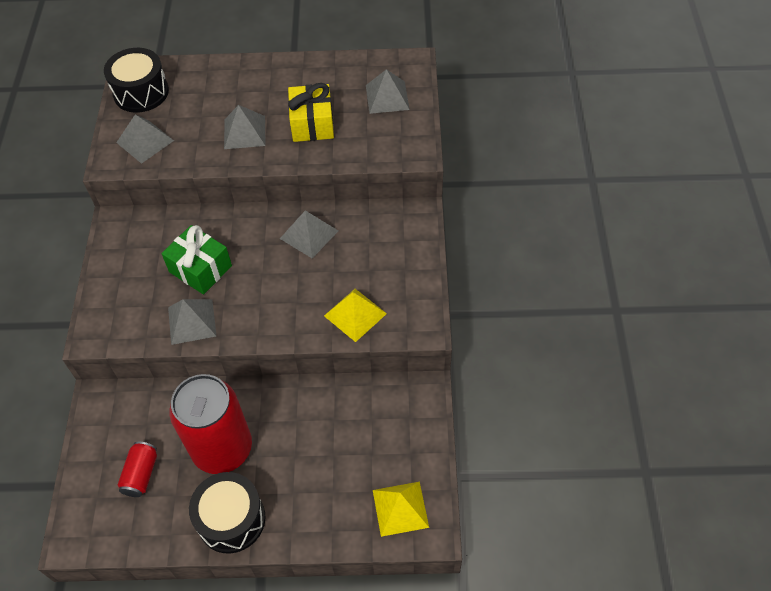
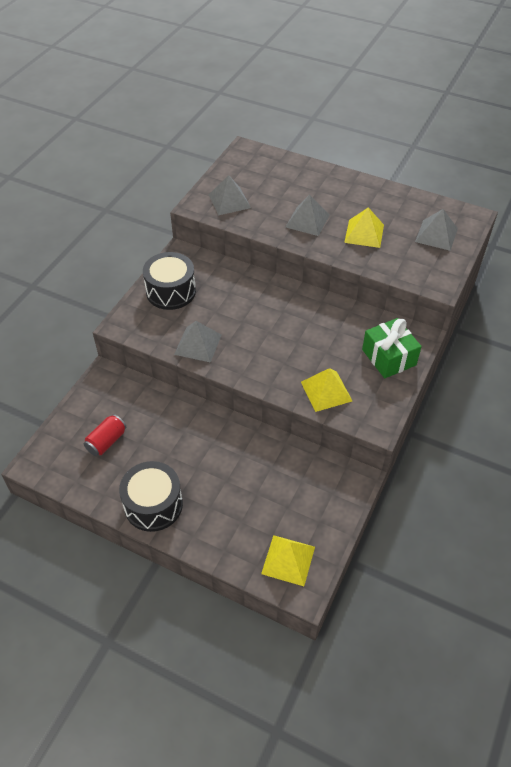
camera: 25 degrees right, 5 degrees down
black drum [104,48,169,112] -> black drum moved to [143,252,196,310]
green gift [161,225,232,295] -> green gift moved to [362,318,422,378]
red can [169,374,252,474] -> none
grey pyramid [280,210,338,258] -> none
yellow gift [288,83,334,142] -> yellow pyramid [344,207,384,248]

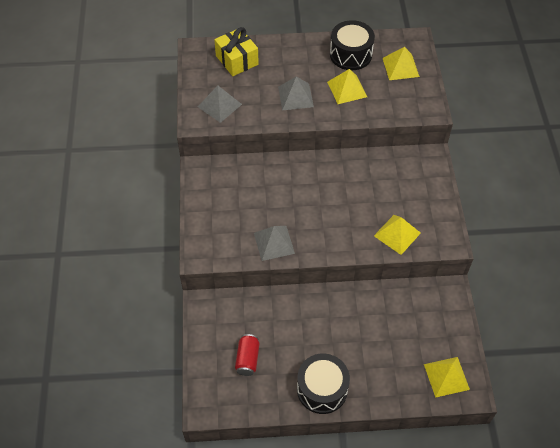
camera: 30 degrees left, 5 degrees up
black drum [143,252,196,310] -> black drum moved to [330,20,375,70]
green gift [362,318,422,378] -> none
grey pyramid [415,209,458,251] -> yellow pyramid [383,47,420,80]
none -> yellow gift [214,27,259,76]

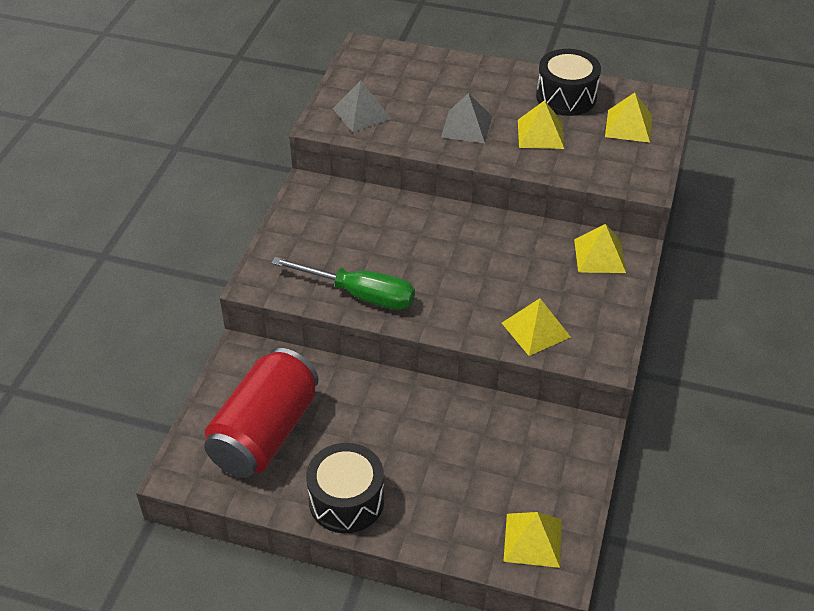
camera: 20 degrees right, 10 degrees down
yellow gift [214,27,259,76] -> none
red can [235,334,260,376] -> red can [204,348,319,478], size x2.28
grey pyramid [254,226,295,261] -> green screwdriver [271,257,415,310]
none -> yellow pyramid [574,224,626,273]

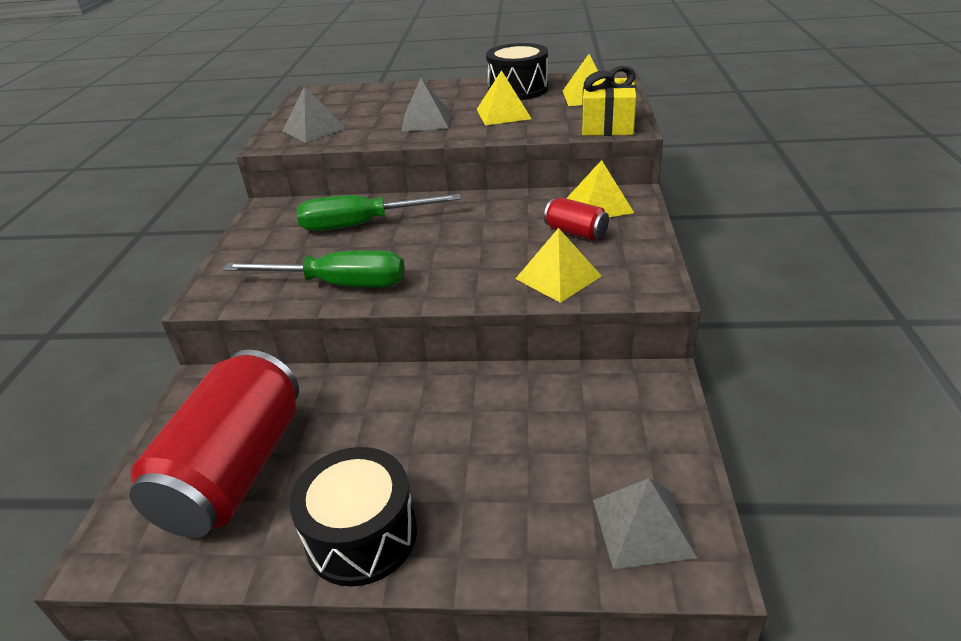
camera: 10 degrees left, 10 degrees down
yellow pyramid [503,512,562,568] -> grey pyramid [593,478,697,569]
none -> green screwdriver [297,194,461,231]
none -> red can [544,198,609,241]
none -> yellow gift [582,66,636,136]

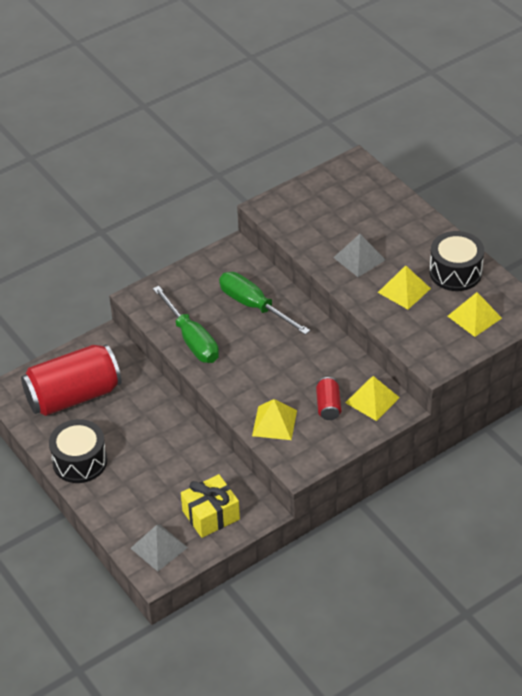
camera: 50 degrees right, 10 degrees up
grey pyramid [282,87,346,143] -> none
yellow gift [582,66,636,136] -> yellow gift moved to [181,474,240,538]

